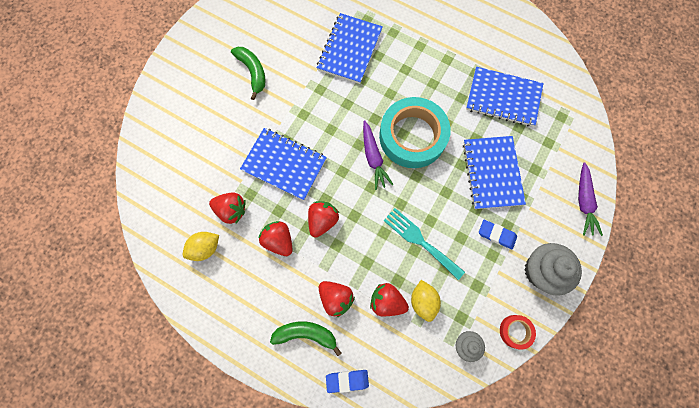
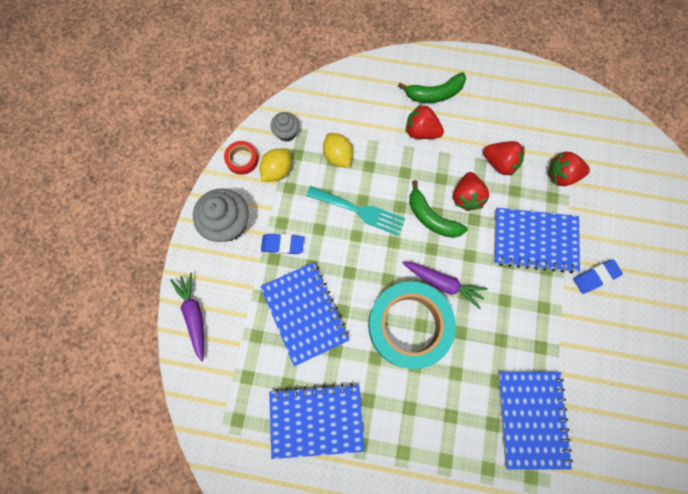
camera: 160 degrees right, 0 degrees up
yellow lemon [183,232,219,261] -> yellow lemon moved to [260,148,291,182]
green banana [231,47,266,100] -> green banana moved to [409,180,468,238]
blue eraser [326,370,369,393] -> blue eraser moved to [573,259,623,294]
purple carrot [363,120,394,190] -> purple carrot turned 150 degrees clockwise [403,262,488,309]
red strawberry [370,283,409,316] -> none

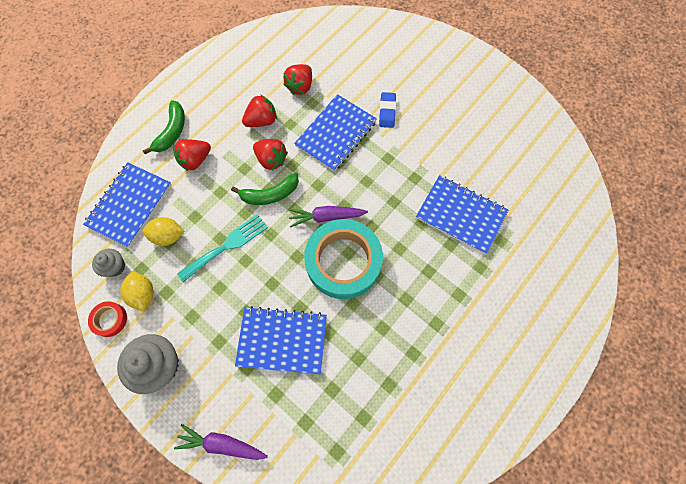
camera: 60 degrees left, 5 degrees down
blue eraser [261,234,304,254] -> none
blue notebook [269,383,364,459] -> blue notebook moved to [83,162,172,247]
purple carrot [403,262,488,309] -> purple carrot turned 150 degrees counterclockwise [288,206,368,228]

